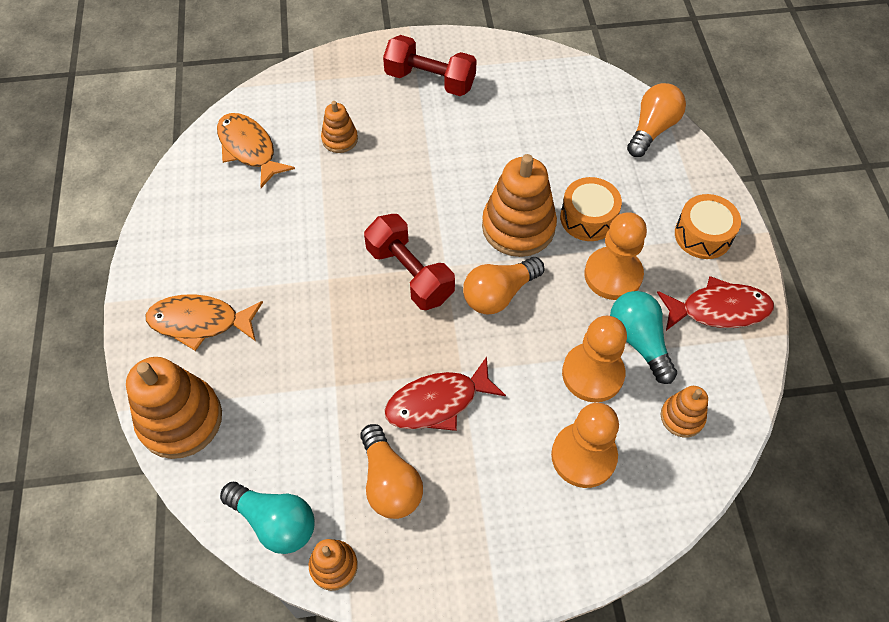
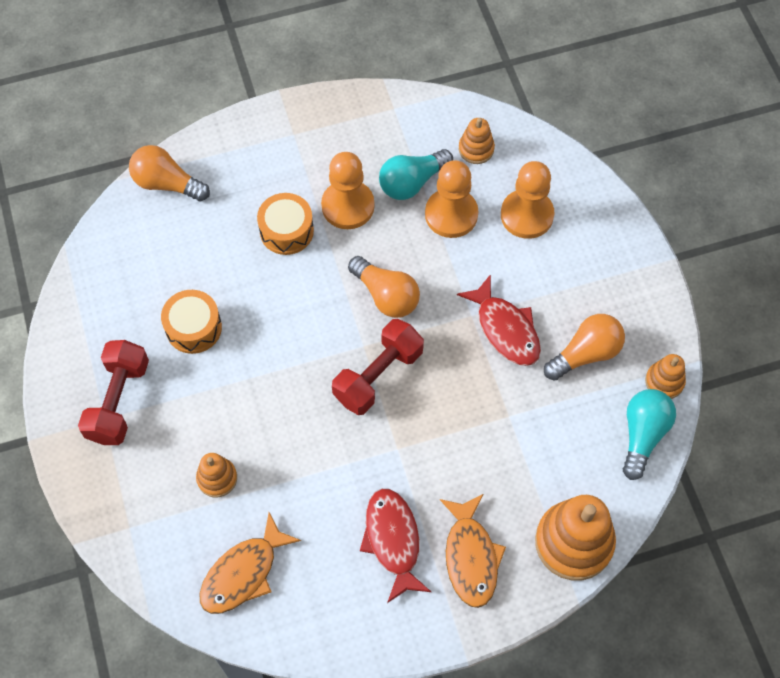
camera: 100 degrees left, 5 degrees up
orange stacking toy [482,154,557,257] -> none
red fish [657,276,774,331] -> red fish moved to [360,489,431,603]
orange drum [675,194,741,259] -> orange drum moved to [161,290,222,354]

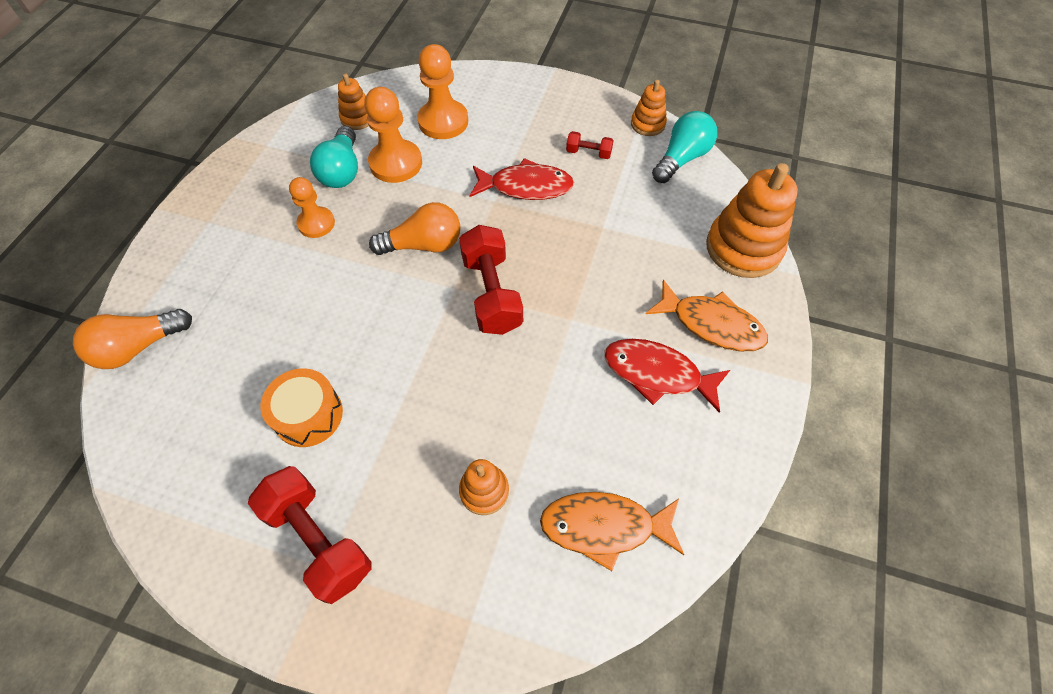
camera: 55 degrees left, 5 degrees down
orange fish [200,512,301,614] -> orange fish turned 105 degrees clockwise [540,492,684,571]
orange drum [257,193,314,255] -> none
orange pawn [321,152,375,229] -> orange pawn [289,177,335,238], size x0.65
orange light bulb [544,314,625,381] -> red dumbbell [566,131,613,159]
turquoise light bulb [623,389,676,480] -> turquoise light bulb turned 75 degrees clockwise [652,111,717,183]

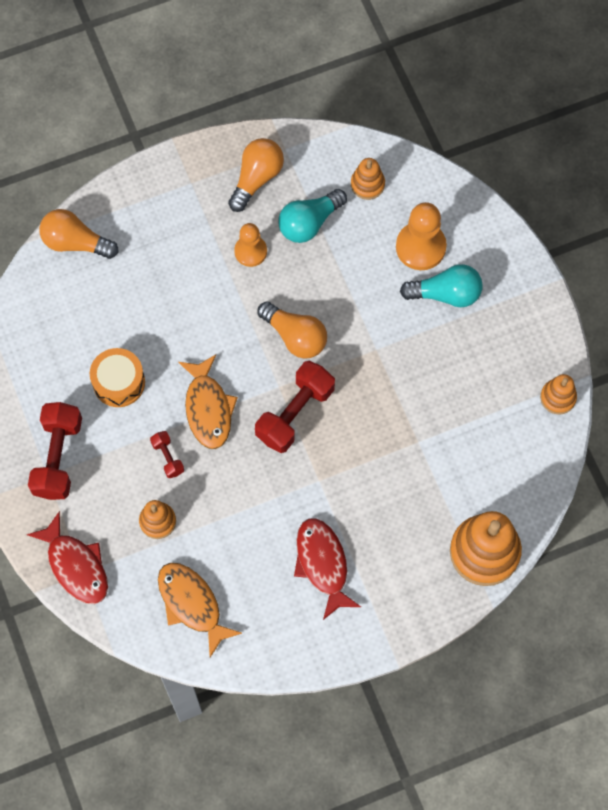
camera: 50 degrees right, 10 degrees up
orange pawn [364,87,422,183] -> none
red fish [469,158,574,200] -> red fish moved to [27,511,108,604]
red dumbbell [566,131,613,159] -> red dumbbell moved to [150,431,184,478]
orange fish [646,280,768,351] -> orange fish moved to [178,355,238,449]
turquoise light bulb [652,111,717,183] -> turquoise light bulb moved to [400,264,483,307]
none -> orange light bulb [228,138,284,212]

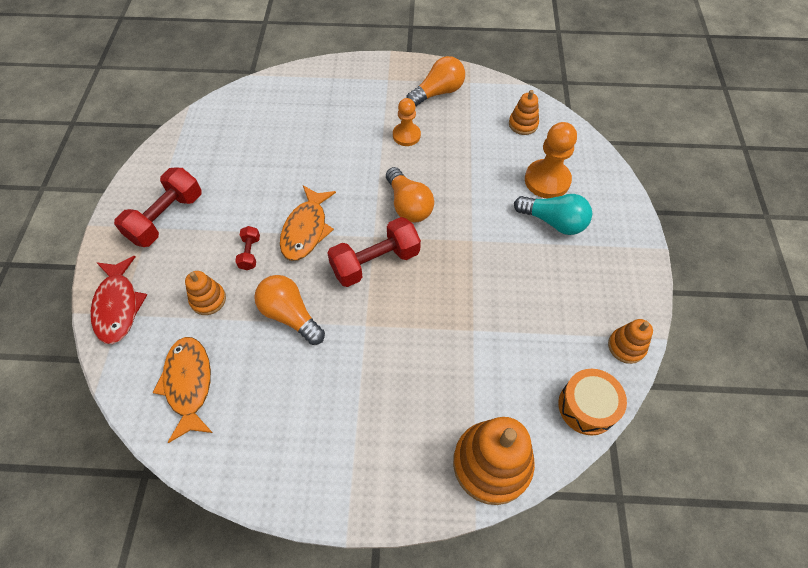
camera: 25 degrees right, 10 degrees down
orange light bulb [39,209,118,259] -> orange light bulb moved to [254,275,325,345]
orange drum [90,348,145,407] -> orange drum moved to [558,369,627,435]
turquoise light bulb [278,189,347,243] -> none
red fish [294,518,361,620] -> none

